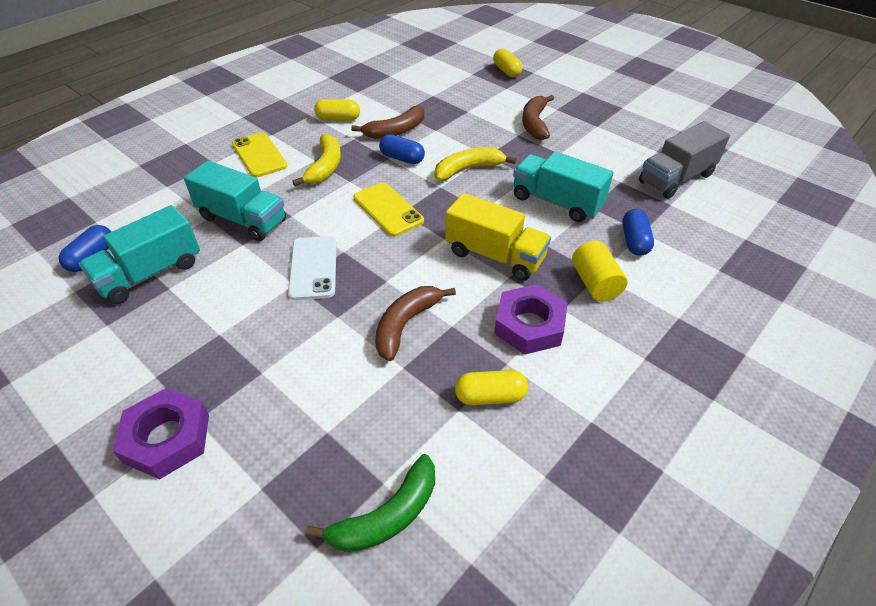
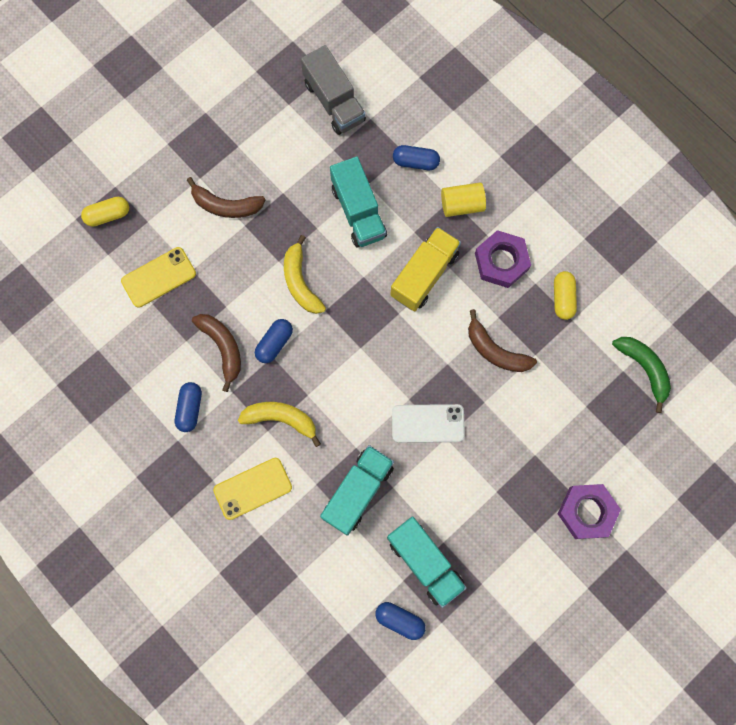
camera: 85 degrees left, 30 degrees up
yellow capsule [314,99,360,121] -> blue capsule [175,382,202,432]
yellow phone [353,182,424,236] -> yellow phone moved to [121,247,196,308]
turquoise truck [513,151,613,222] -> turquoise truck turned 60 degrees counterclockwise [330,157,387,248]

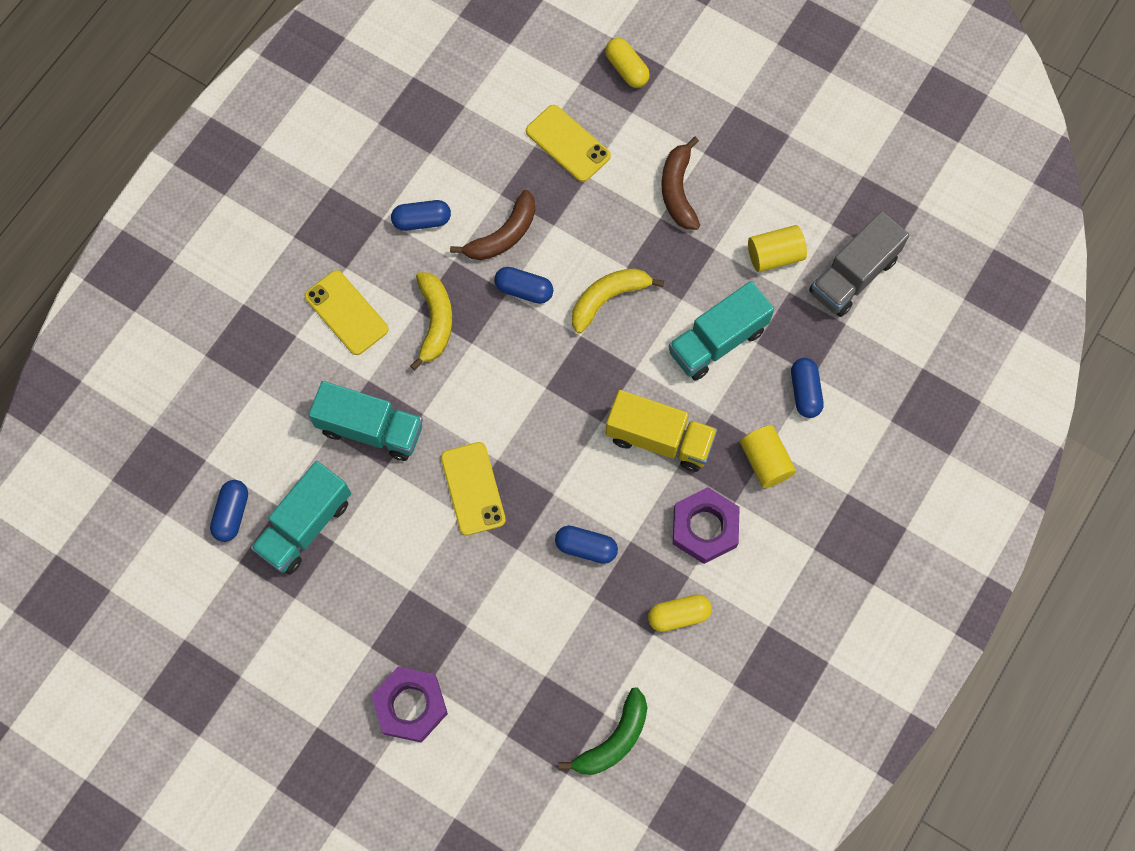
camera: 75 degrees right, 5 degrees down
white phone [392,404,465,443] -> yellow phone [441,442,506,536]
brown banana [468,309,537,372] -> blue capsule [555,526,618,564]
none -> yellow cylinder [748,225,807,272]

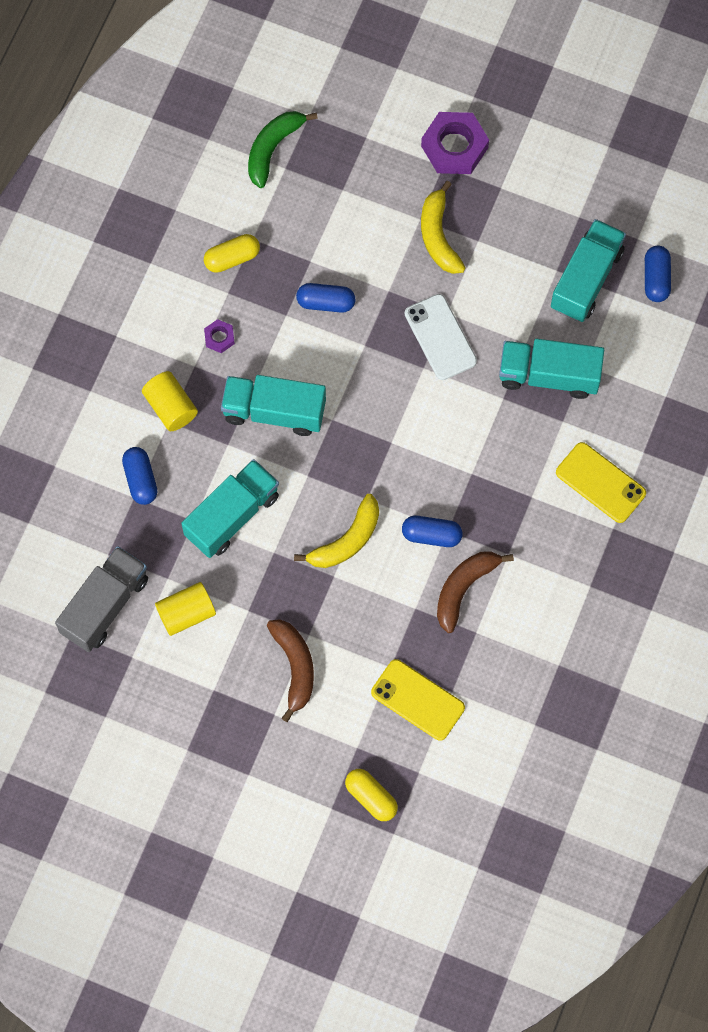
camera: 170 degrees right, 0 degrees up
blue capsule [391,200,451,231] -> none
yellow banana [410,272,452,370] -> yellow banana moved to [421,181,466,274]
yellow phone [441,442,506,536] -> white phone [405,294,477,380]
yellow truck [606,390,717,472] -> turquoise truck [221,375,326,436]
purple nut [673,487,740,564] -> purple nut [204,319,235,353], size x0.48

